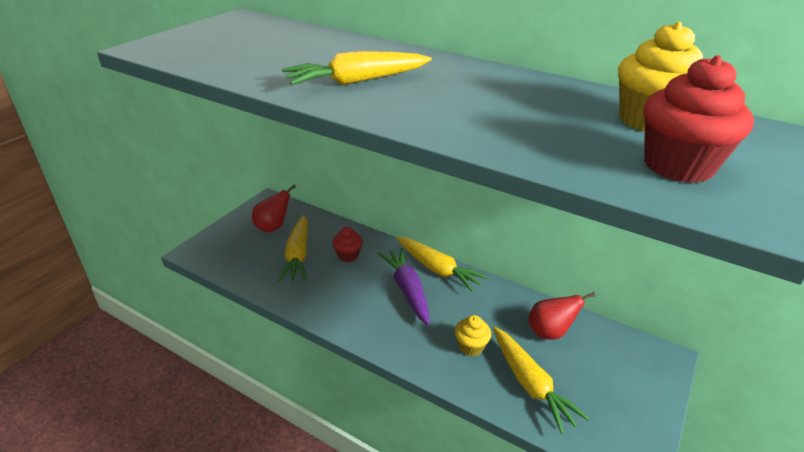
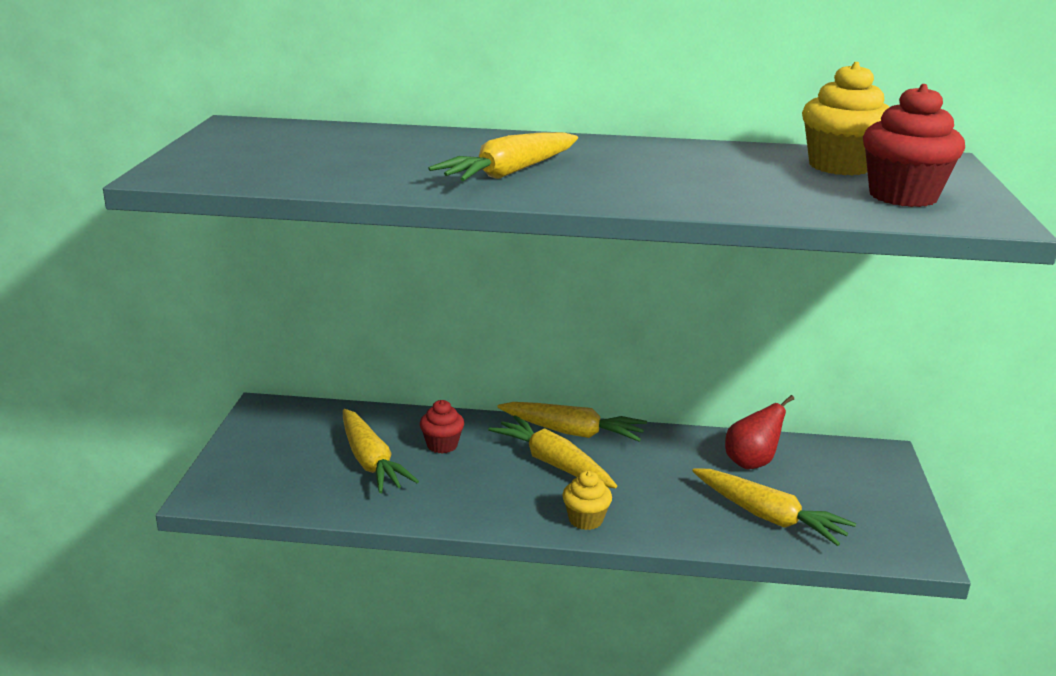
camera: 25 degrees left, 10 degrees down
red pear [252,185,296,232] -> none
purple carrot [378,248,430,325] -> yellow carrot [488,415,617,488]
yellow cupcake [455,315,491,357] -> yellow cupcake moved to [562,471,612,530]

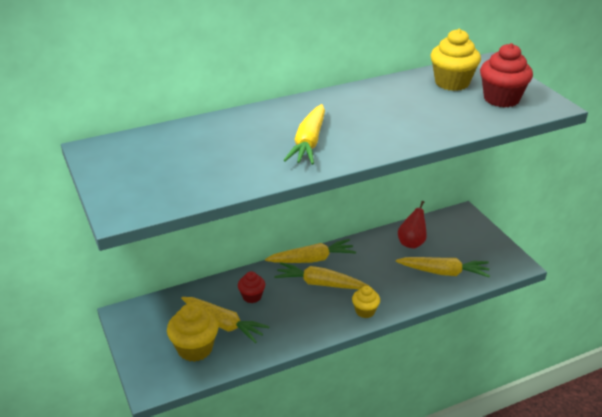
camera: 30 degrees left, 10 degrees up
none -> yellow cupcake [167,303,218,362]

